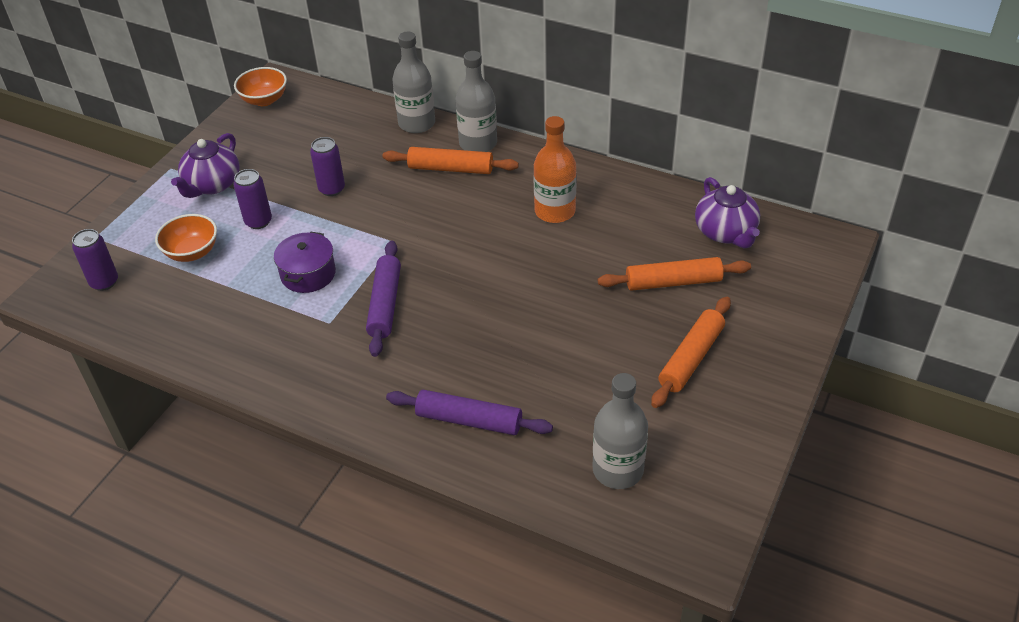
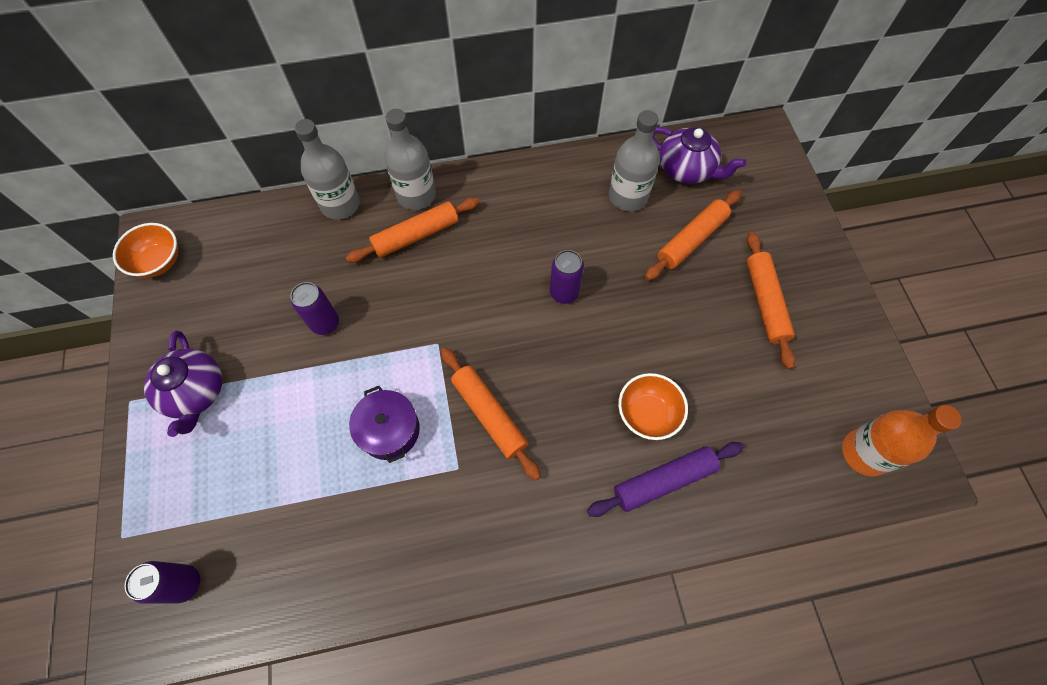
camera: 40 degrees left, 20 degrees up
orange bowl [155,214,217,262] -> orange bowl moved to [618,373,688,440]
purple can [234,169,272,229] -> purple can moved to [550,250,584,304]
purple rolling pin [366,241,401,357] -> orange rolling pin [441,348,541,481]
orange bottle [533,116,577,223] -> orange bottle moved to [842,405,962,476]
grey bottle [593,373,648,489] -> grey bottle moved to [609,110,660,211]

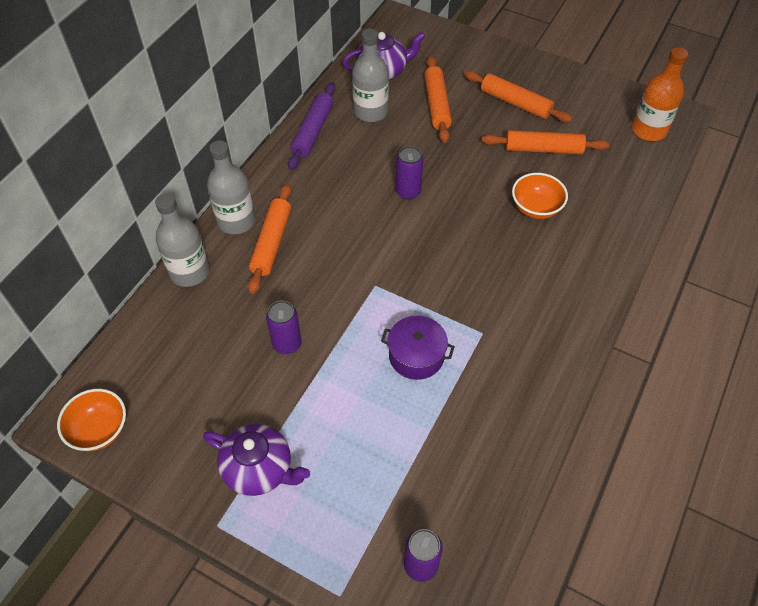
camera: 50 degrees left, 10 degrees down
orange rolling pin [441,348,541,481] -> orange rolling pin moved to [482,130,610,154]
purple rolling pin [587,442,744,517] -> purple rolling pin moved to [288,82,336,170]

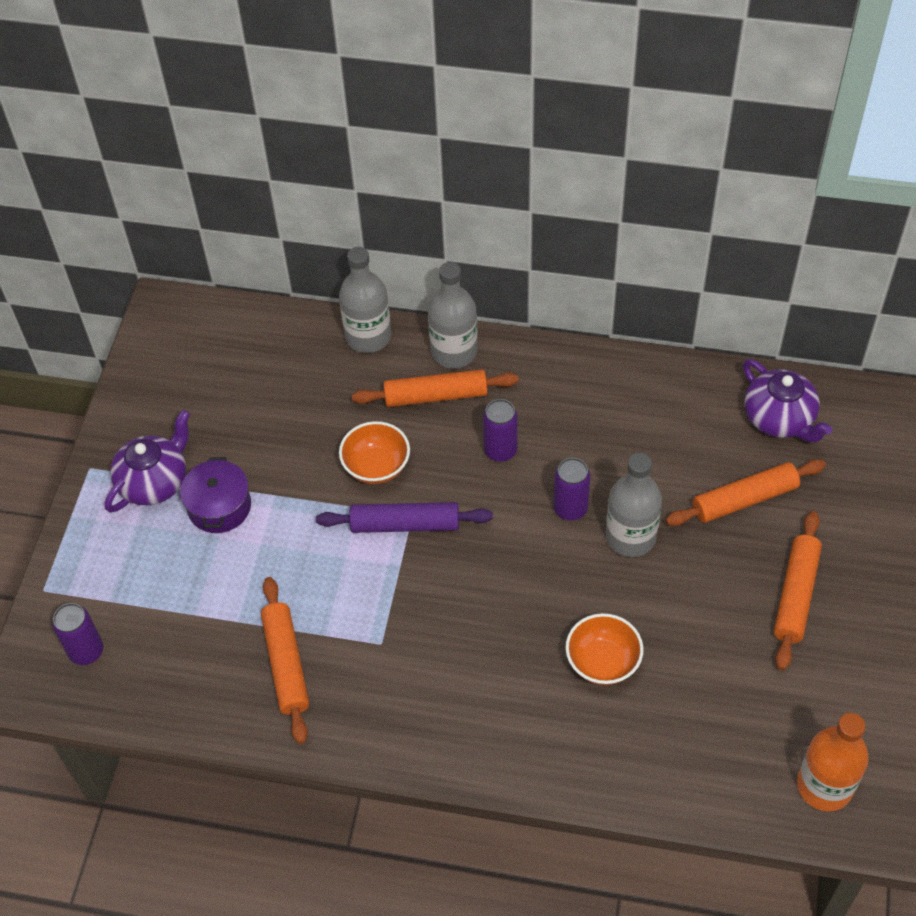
camera: 75 degrees right, 0 degrees up
orange bowl [57,389,126,451] -> orange bowl moved to [339,421,410,484]
purple teapot [203,424,310,496] -> purple teapot turned 150 degrees counterclockwise [105,410,190,513]
purple can [266,300,302,354] -> purple can moved to [483,399,518,462]
purple rolling pin [288,82,336,170] -> purple rolling pin moved to [316,502,493,533]
grey bottle [352,29,389,122] -> grey bottle moved to [606,453,662,557]
purple pot [381,316,455,380] -> purple pot moved to [180,457,251,533]
orange rolling pin [482,130,610,154] -> orange rolling pin moved to [261,577,309,744]

